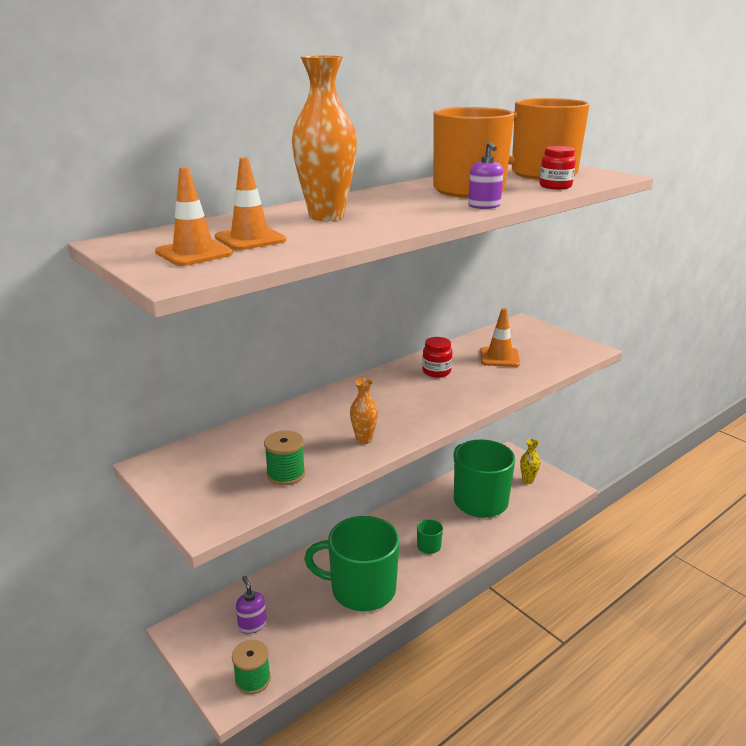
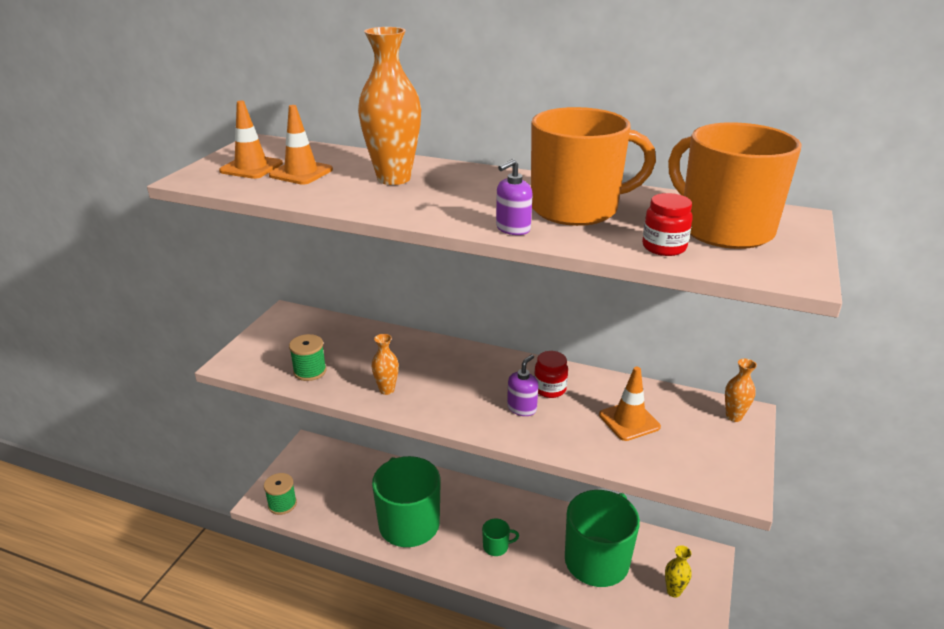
camera: 60 degrees right, 5 degrees up
purple soap dispenser [236,576,267,634] -> purple soap dispenser moved to [507,354,538,416]
none -> orange vase [725,359,757,422]

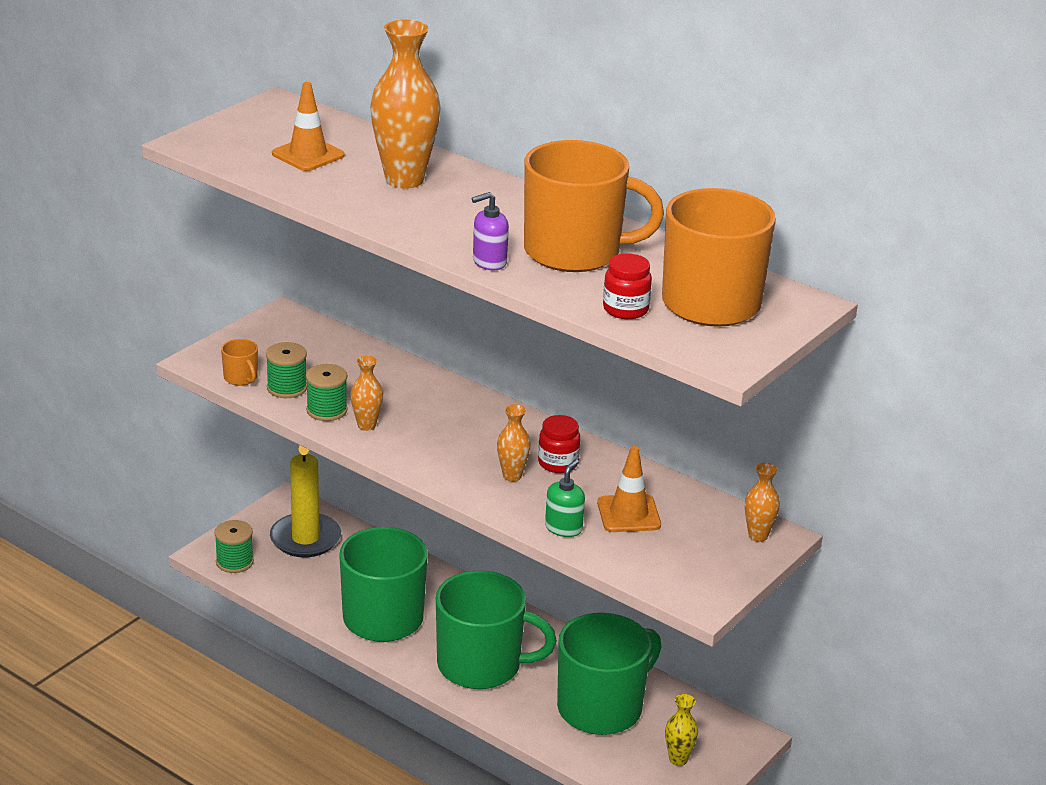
camera: 15 degrees right, 0 degrees up
orange traffic cone [219,101,283,179] -> none
green mug [482,518,519,556] -> green mug [436,570,557,689], size x2.48
purple soap dispenser [507,354,538,416] -> orange vase [497,404,531,481]
none -> orange mug [221,339,258,386]
none -> yellow candle [270,445,341,557]
none -> green spool [306,364,348,421]
none -> green soap dispenser [545,459,585,537]

